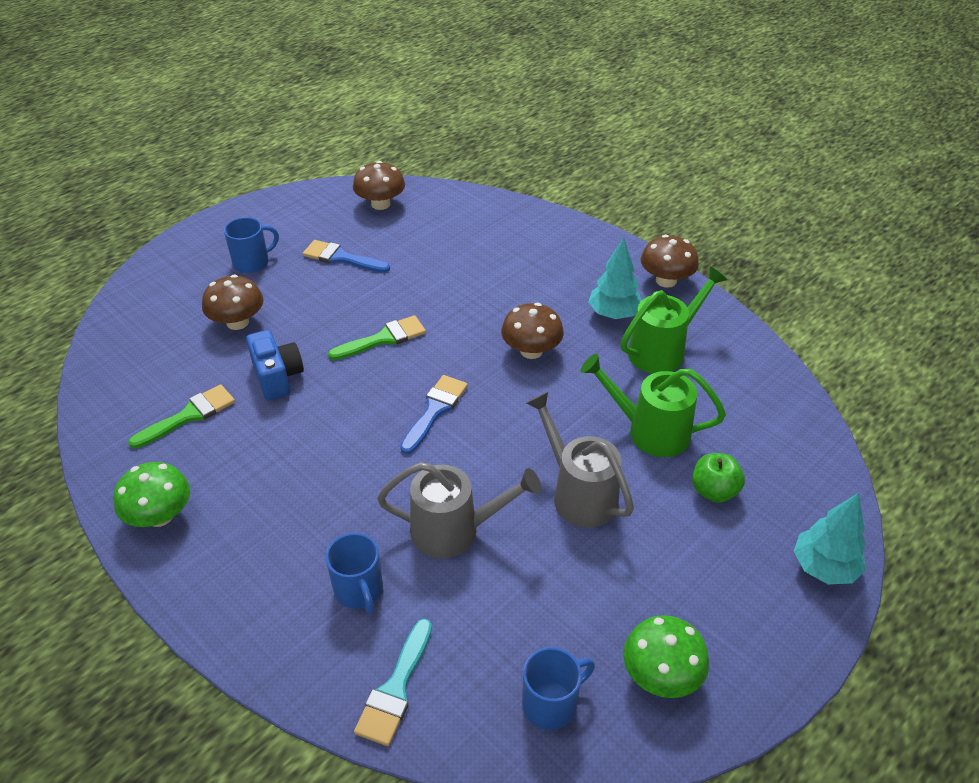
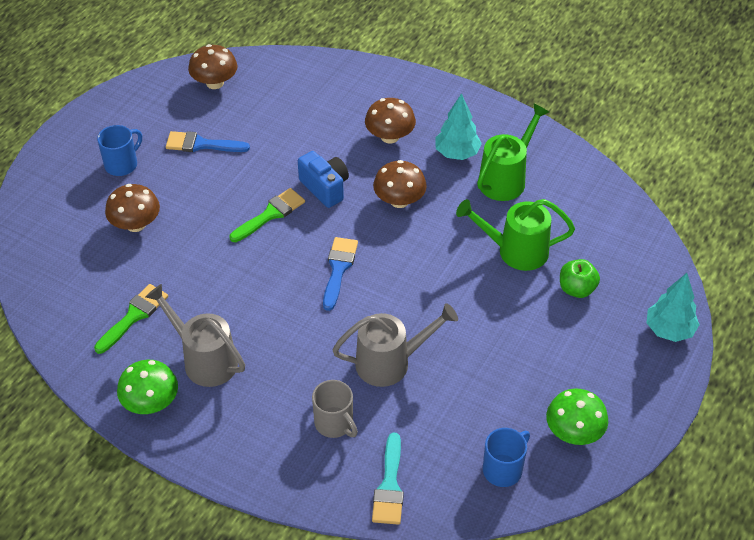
camera: 15 degrees left, 5 degrees up
blue camera [246,330,304,401] -> blue camera moved to [298,151,349,208]
blue mug [326,533,383,613] -> grey mug [312,380,358,438]
grey watering can [526,392,634,528] -> grey watering can moved to [145,284,245,387]
brown mushroom [641,235,699,288] -> brown mushroom moved to [365,98,416,144]

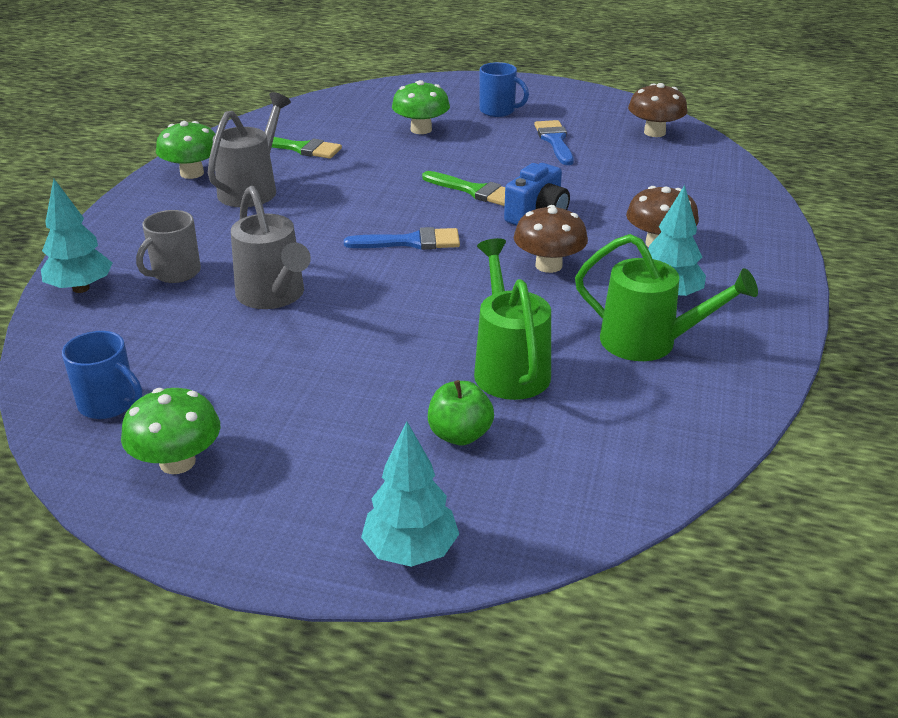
camera: 75 degrees right, 15 degrees down
brown mushroom [105,184,160,232] -> green mushroom [392,80,450,134]
turquoise brush [372,433,404,525] -> none
none -> turquoise tree [41,179,113,293]

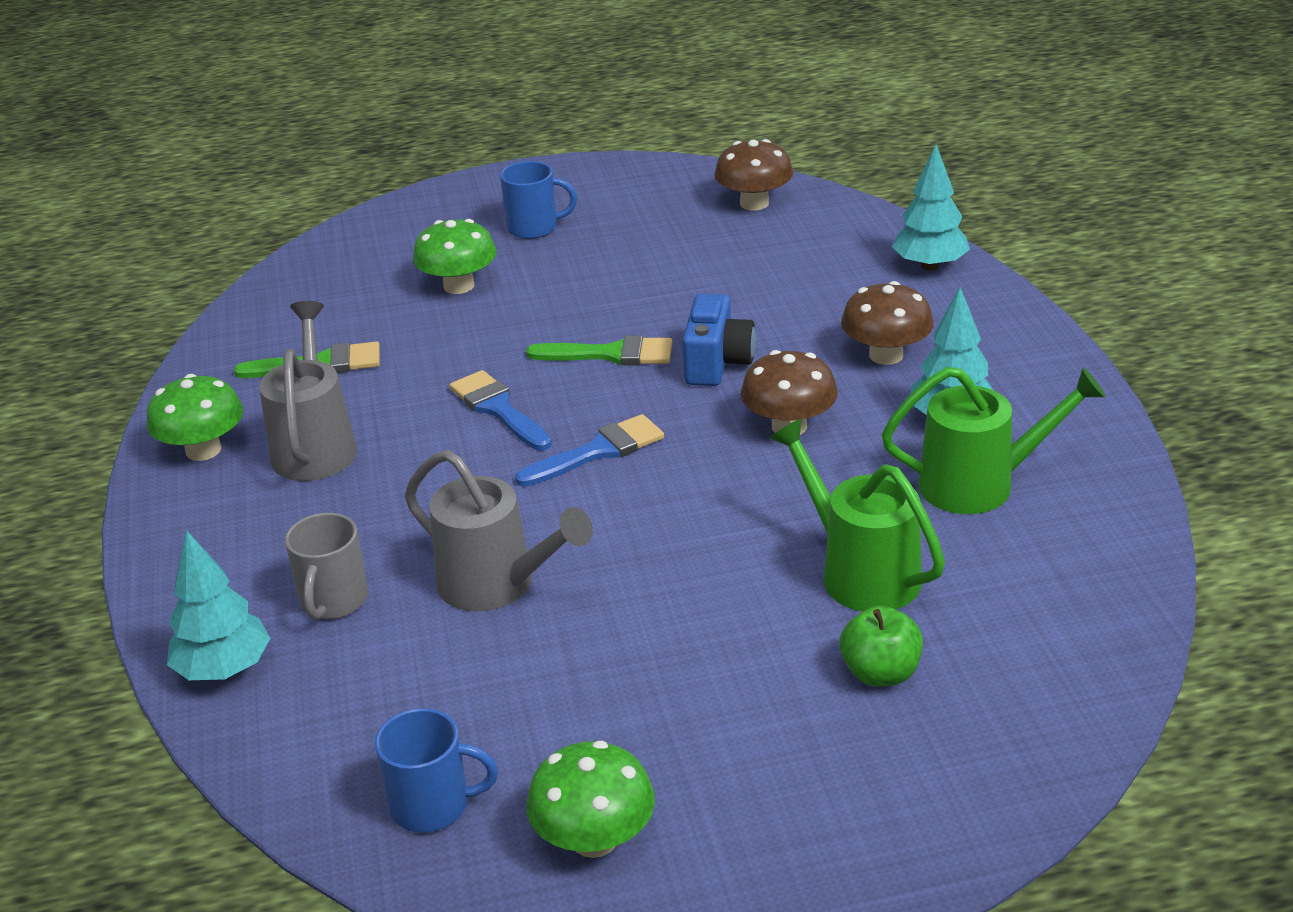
camera: 25 degrees left, 0 degrees up
turquoise tree [361,421,459,567] -> turquoise tree moved to [892,144,970,271]
blue brush [534,120,574,165] -> blue brush moved to [449,370,552,451]

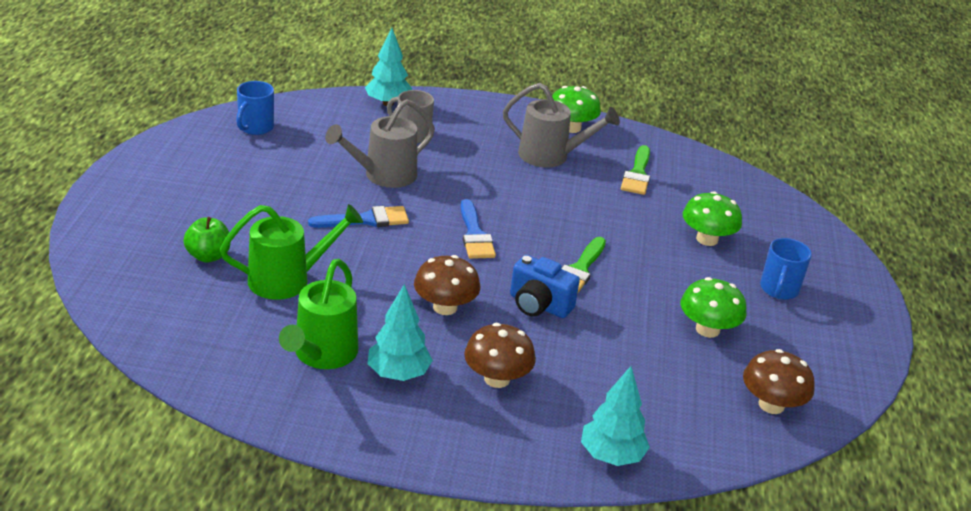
camera: 105 degrees right, 0 degrees up
blue brush [449,370,552,451] -> blue brush moved to [308,206,409,228]
green mushroom [526,741,655,858] -> green mushroom moved to [681,277,746,338]

